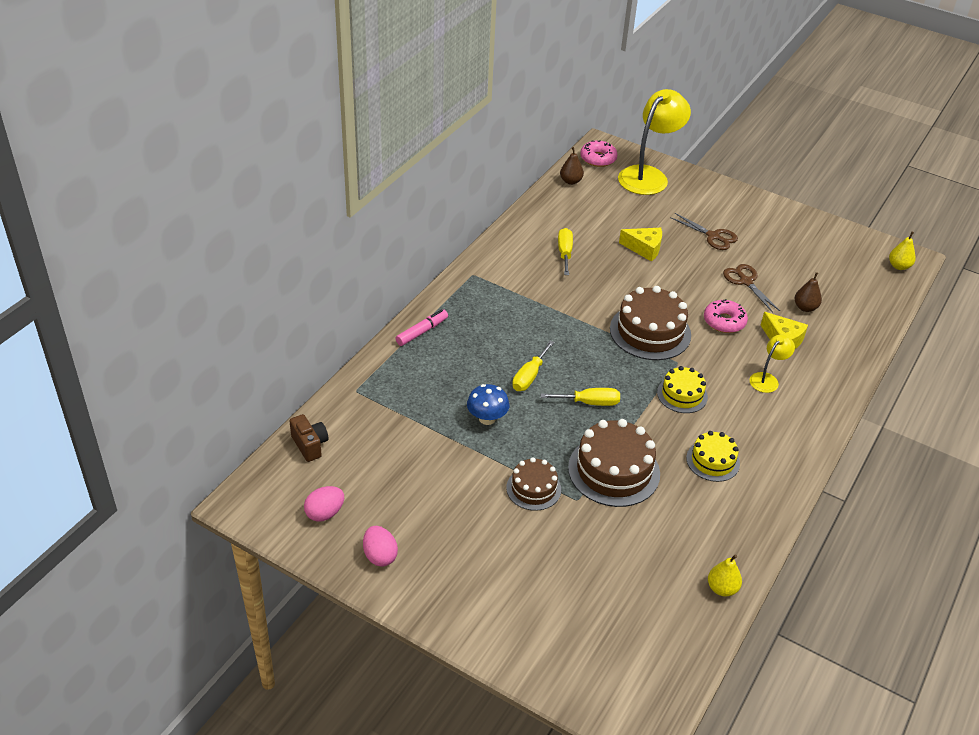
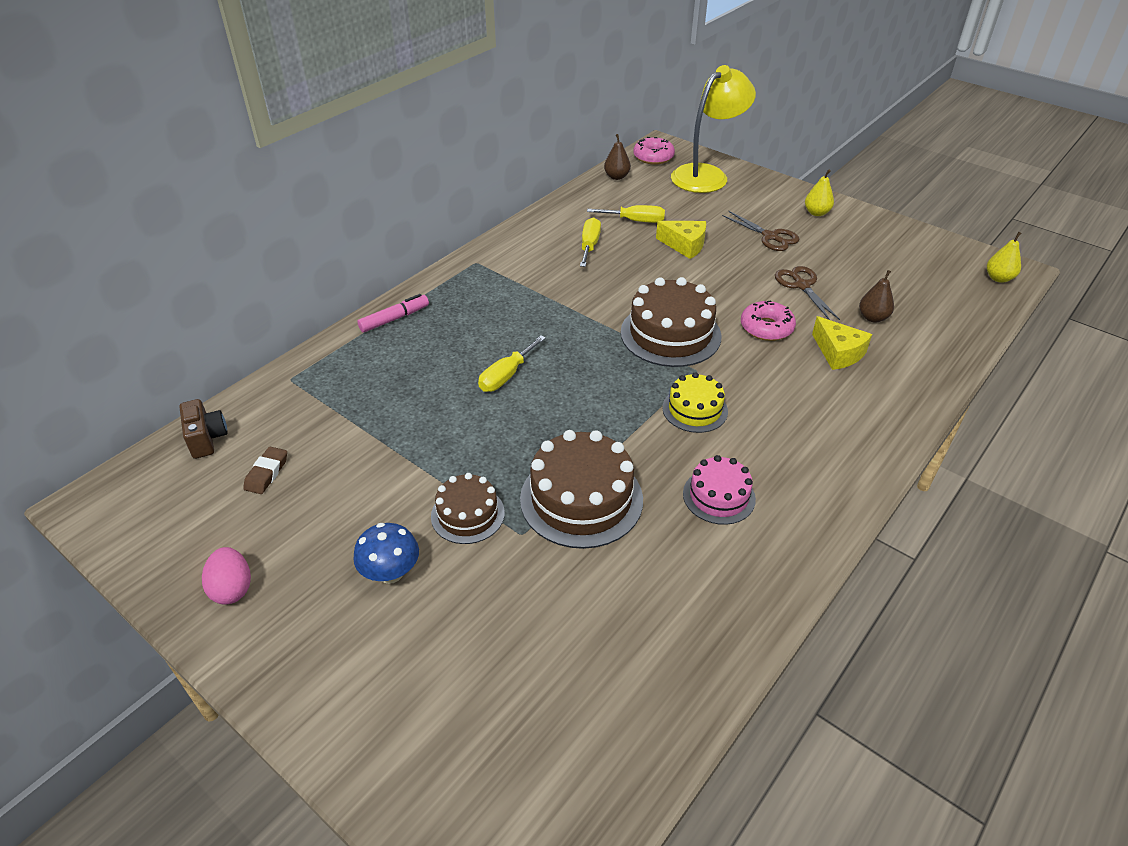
camera: 10 degrees right, 0 degrees up
pink egg [304,486,344,522] -> none
blue mushroom [467,384,509,425] -> blue mushroom moved to [353,523,419,584]
yellow screwdriver [540,388,620,406] -> yellow screwdriver moved to [587,205,665,223]
yellow cake [686,431,740,482] -> pink cake [683,455,756,525]
yellow pear [708,554,742,597] -> yellow pear moved to [805,170,834,216]
yellow lamp [750,335,795,393] -> none
none -> brown eraser [243,447,287,494]

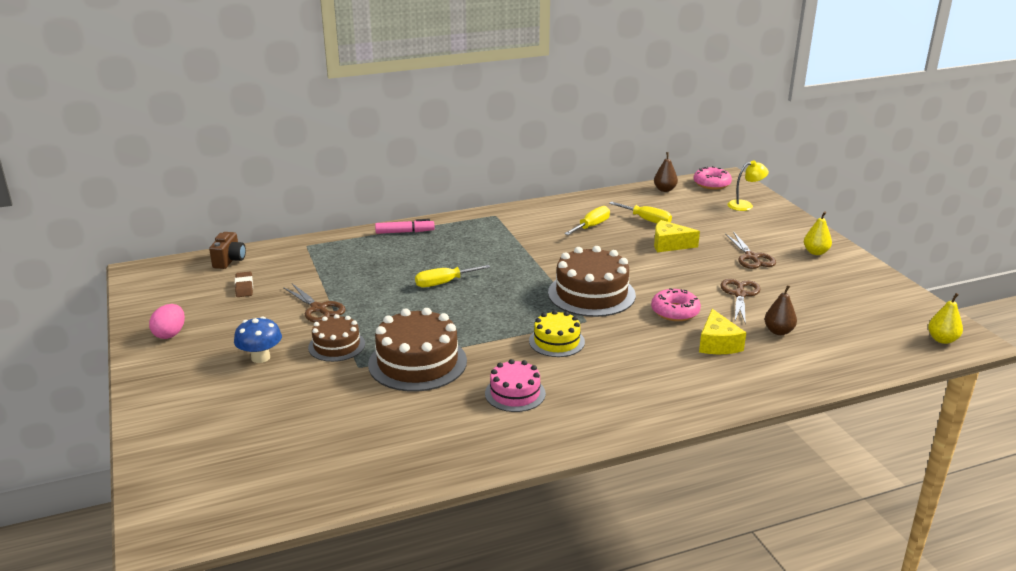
camera: 30 degrees right, 15 degrees down
brown eraser [243,447,287,494] -> brown eraser turned 60 degrees counterclockwise [235,272,253,297]
yellow cheese [656,221,706,259] -> yellow cheese turned 135 degrees clockwise [654,220,700,252]
yellow lamp [671,65,756,193] -> yellow lamp [727,160,769,211], size x0.48
none -> brown scissors [283,284,346,322]

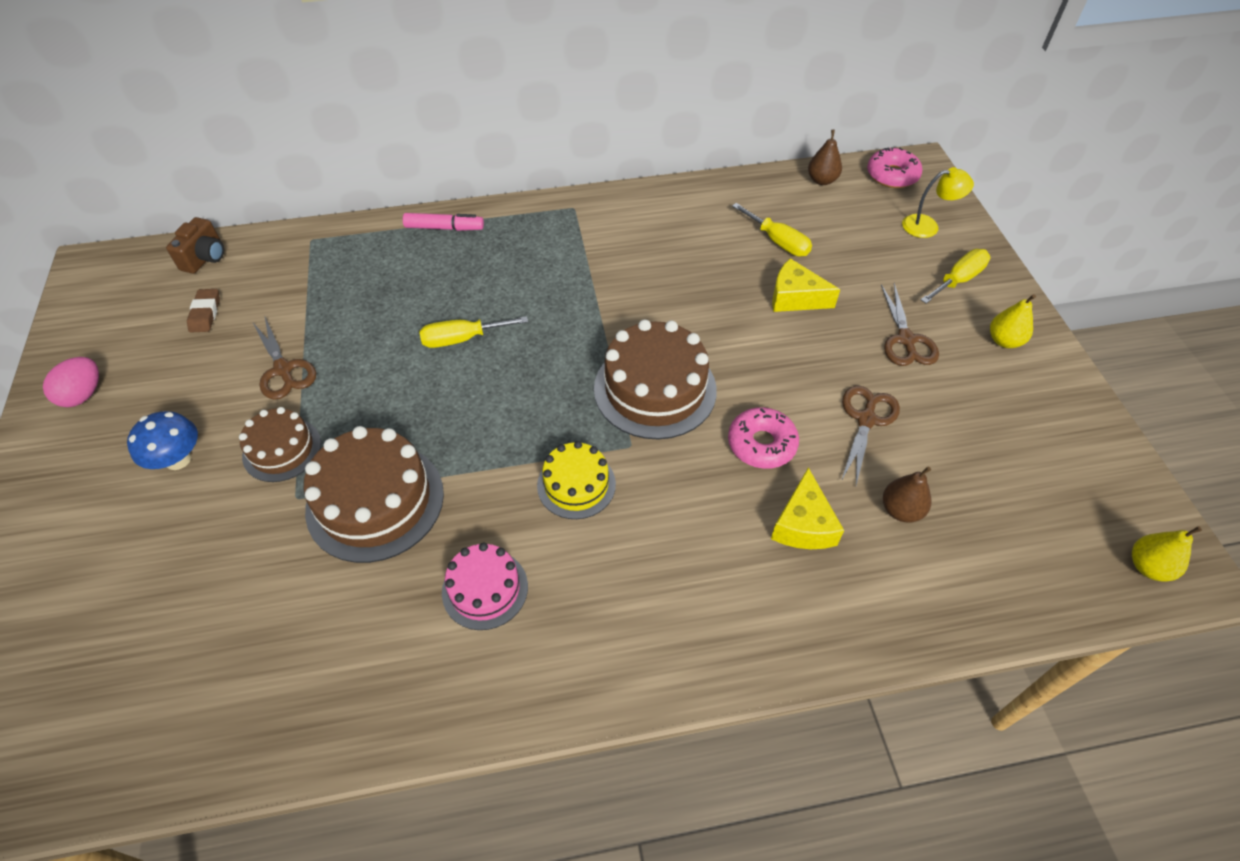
camera: 10 degrees right, 25 degrees up
yellow screwdriver [564,206,610,235] -> yellow screwdriver moved to [921,249,990,304]

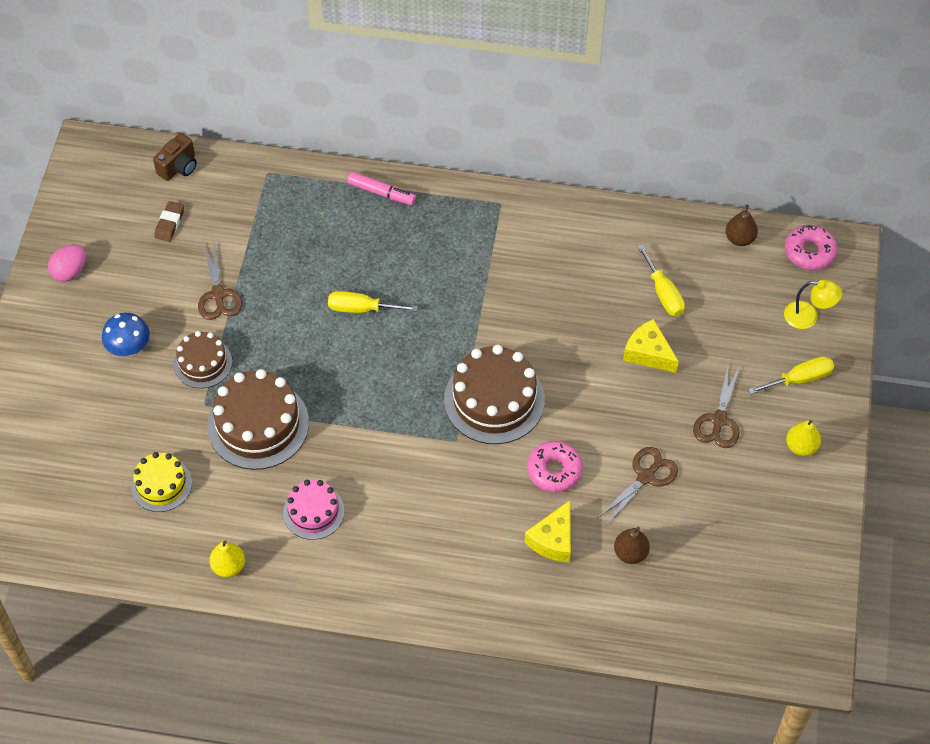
camera: 20 degrees right, 5 degrees up
yellow cake [537,441,616,519] -> yellow cake moved to [131,452,192,512]
yellow pear [1132,526,1202,582] -> yellow pear moved to [209,540,245,577]

